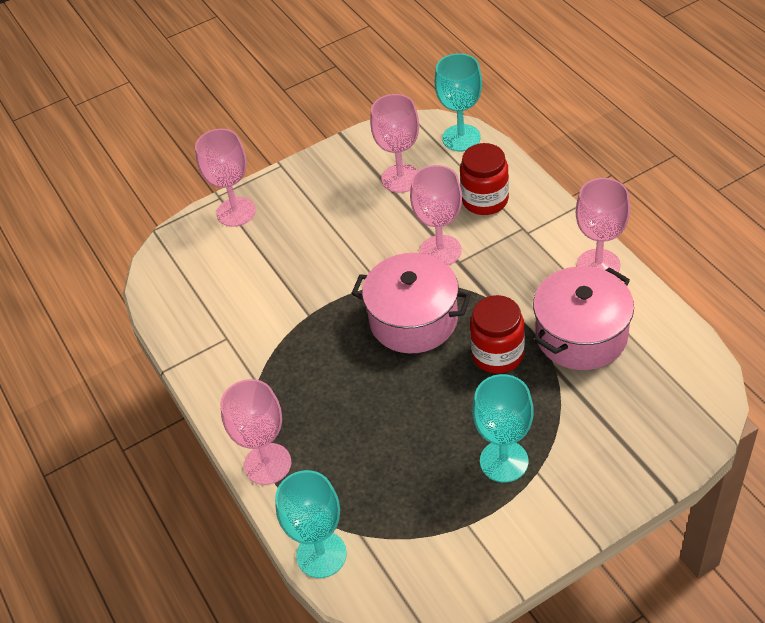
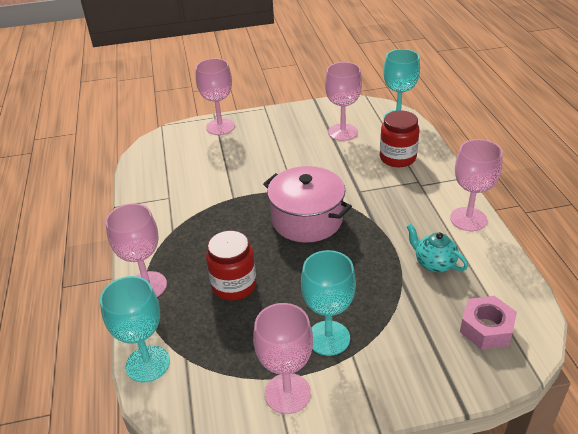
camera: 15 degrees right, 10 degrees down
pink goblet [410,165,462,265] -> pink goblet moved to [253,303,313,414]
red jar [470,295,525,374] -> red jar moved to [206,231,257,301]
pink pot [533,266,634,370] -> turquoise teapot [407,224,468,272]
none -> pink nut [460,296,517,350]

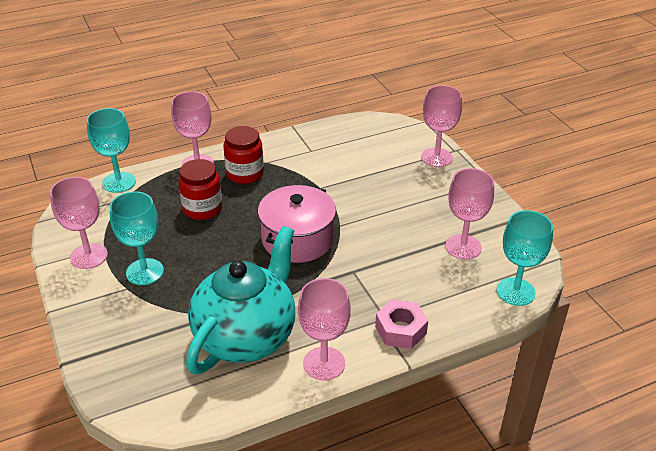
camera: 75 degrees right, 0 degrees up
red jar [380,110,419,167] -> red jar moved to [224,126,264,184]
turquoise teapot [407,224,468,272] -> turquoise teapot [186,226,295,374], size x2.35
pink nut [460,296,517,350] -> pink nut moved to [375,299,428,349]

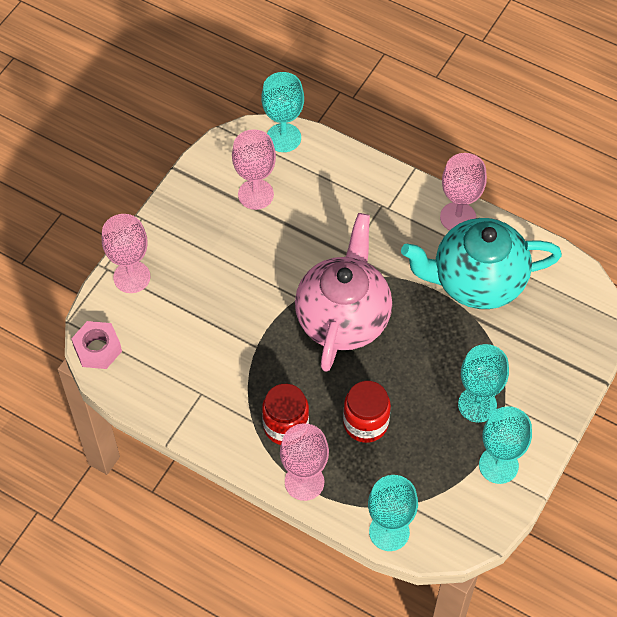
camera: 125 degrees left, 20 degrees up
pink goblet [50,177,108,269] -> turquoise goblet [479,406,532,484]
pink pot [258,185,336,263] -> pink teapot [295,213,392,372]
pink nut [375,299,428,349] -> pink nut moved to [71,321,122,369]

